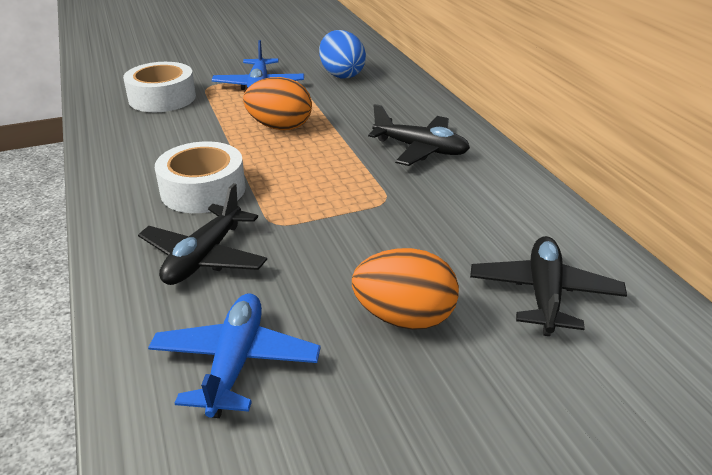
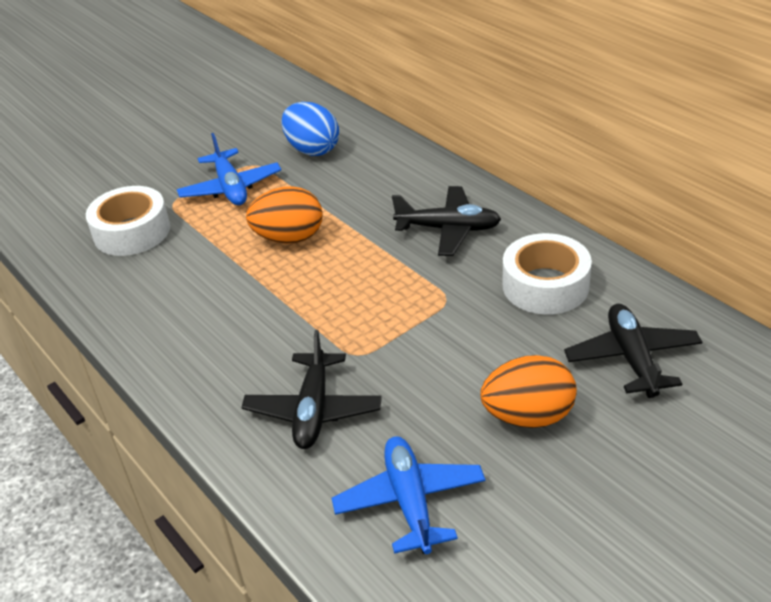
camera: 15 degrees left, 5 degrees up
white tape [155,141,246,213] -> white tape moved to [503,233,592,315]

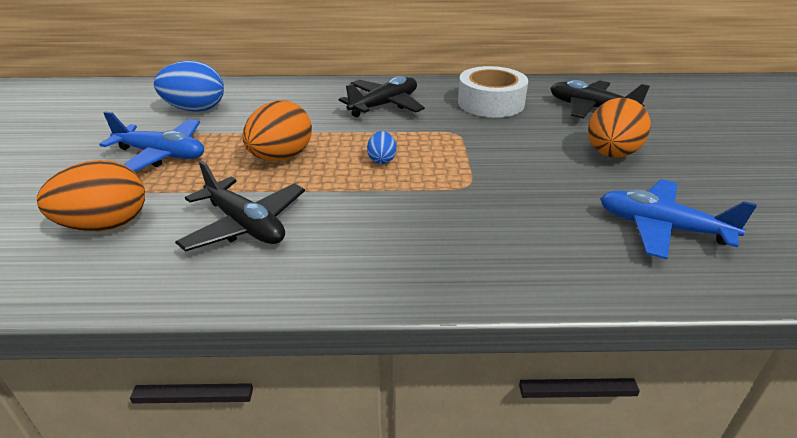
camera: 55 degrees left, 5 degrees down
white tape [86,186,170,256] -> orange egg [37,160,145,231]
black plane [241,330,382,449] -> black plane moved to [175,160,305,252]
none -> blue egg [367,131,396,164]

